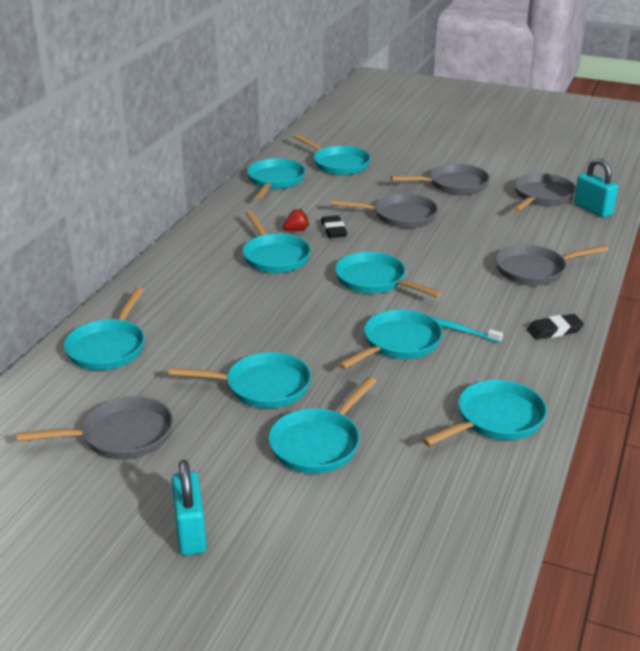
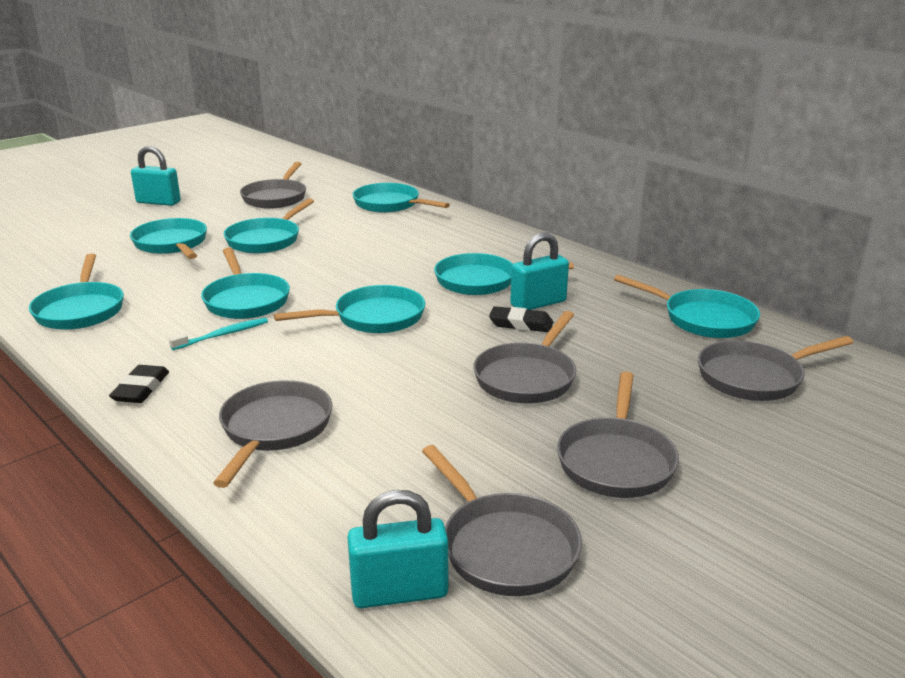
camera: 115 degrees right, 5 degrees down
red strawberry [283,209,309,231] -> turquoise padlock [510,232,569,310]
turquoise pan [293,134,371,175] -> grey pan [698,336,853,401]

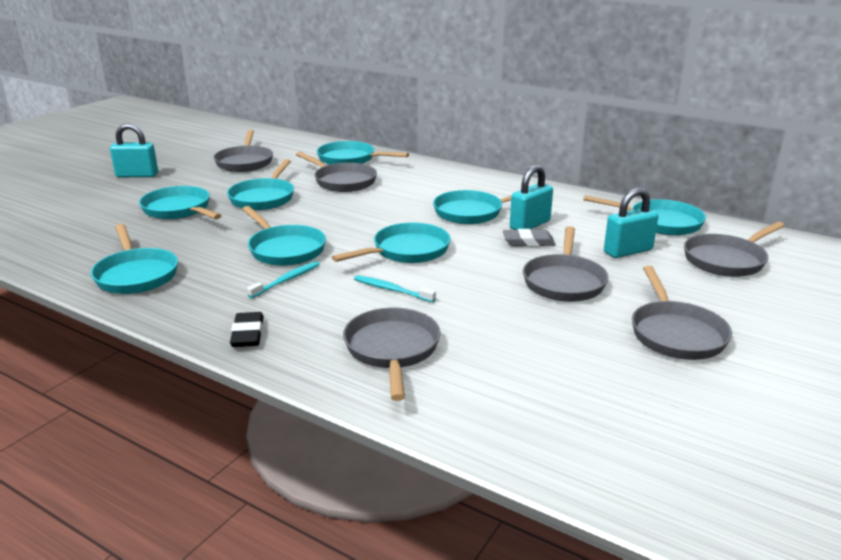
camera: 15 degrees left, 0 degrees up
turquoise padlock [347,490,448,608] -> turquoise padlock moved to [604,188,658,258]
grey pan [422,445,582,596] -> grey pan moved to [296,152,377,192]
black eraser [489,306,553,332] -> grey eraser [503,229,556,247]
none -> turquoise toothbrush [354,275,436,302]

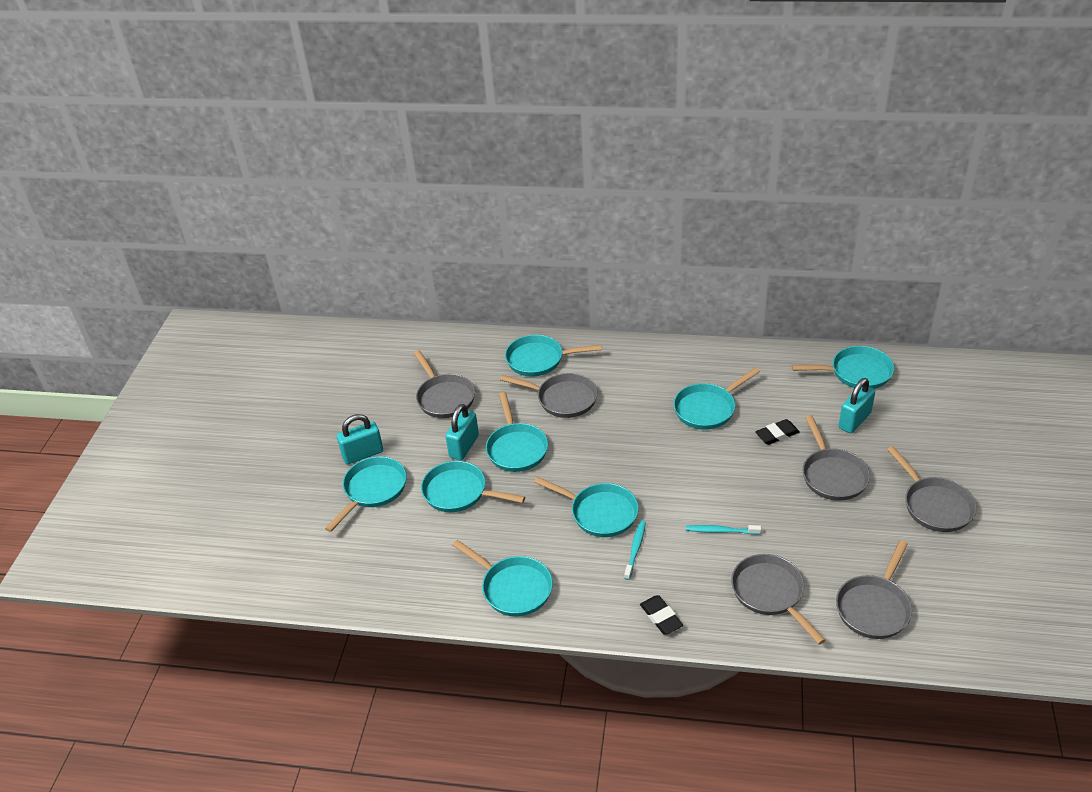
camera: 20 degrees left, 15 degrees up
turquoise pan [332,222,451,263] -> turquoise pan moved to [325,456,407,532]
grey eraser [503,229,556,247] -> black eraser [755,419,800,445]
turquoise padlock [510,165,553,230] -> turquoise padlock moved to [445,404,479,460]
grey pan [684,222,785,277] -> grey pan moved to [836,540,912,639]

